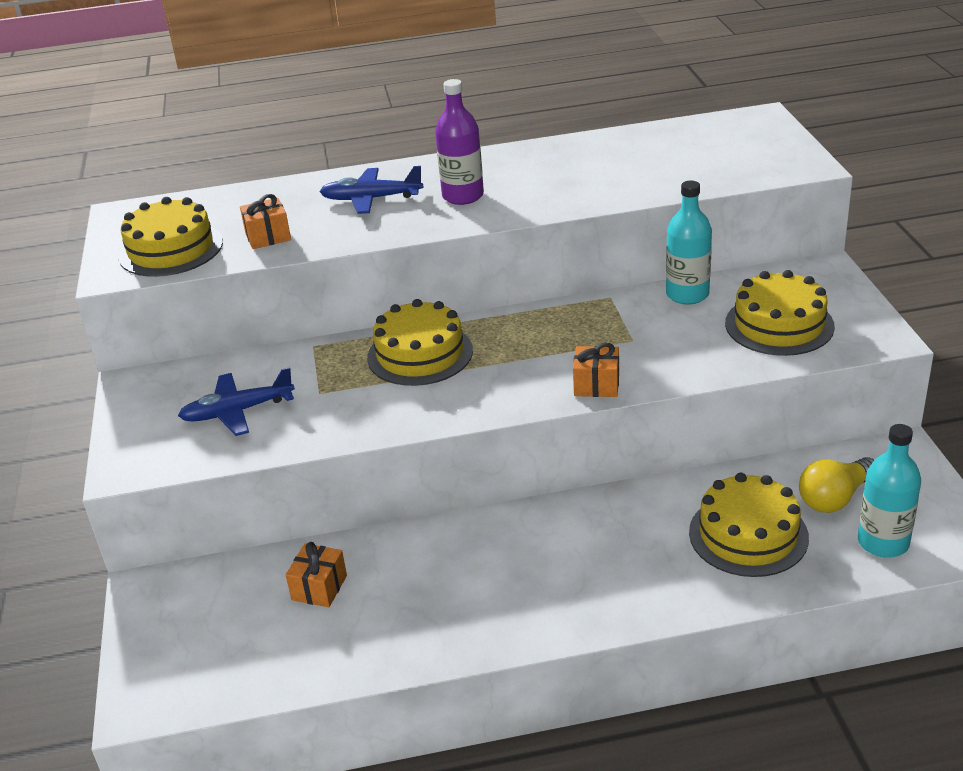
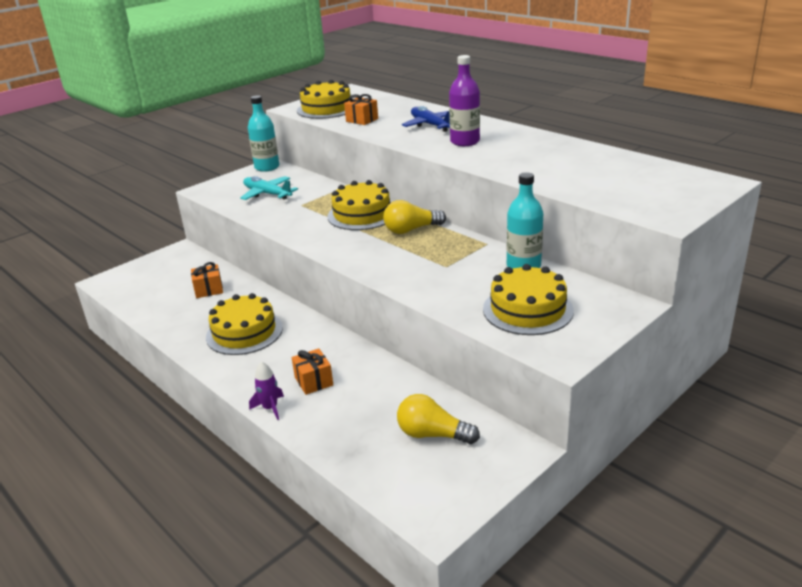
camera: 55 degrees right, 5 degrees down
blue plane [178,367,295,436] -> turquoise plane [240,176,298,200]
orange gift [573,343,619,397] -> orange gift moved to [292,349,333,395]
yellow cake [689,473,809,577] -> yellow cake moved to [206,293,283,355]
turquoise bottle [858,424,921,558] -> turquoise bottle moved to [248,95,279,172]
none -> purple rocket [249,362,284,420]
none -> yellow light bulb [383,200,446,234]

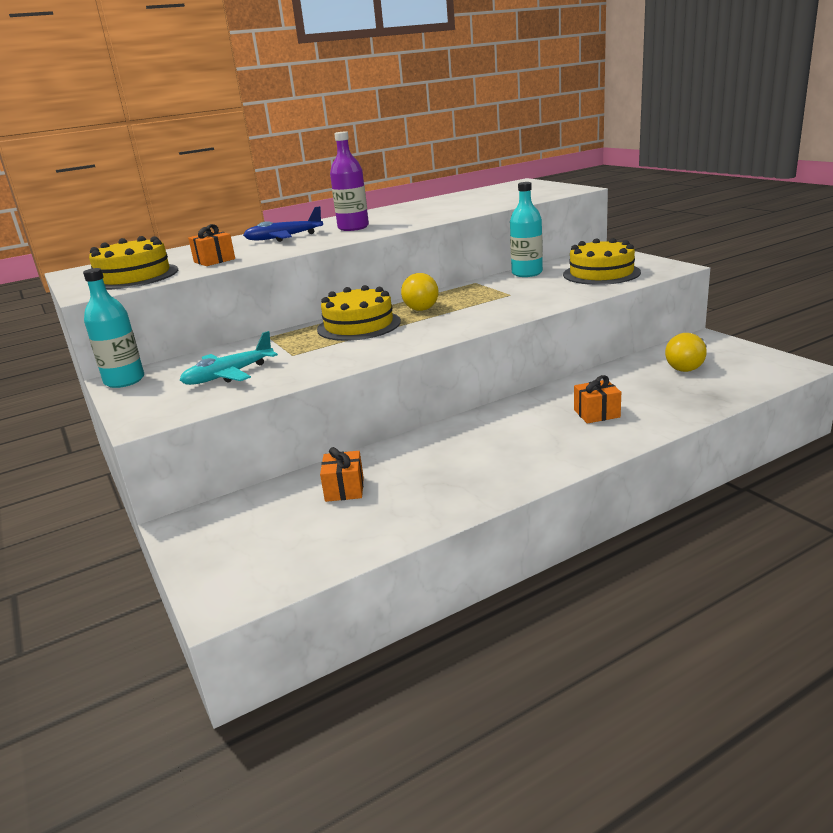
camera: 75 degrees left, 5 degrees down
yellow cake [206,293,283,355] -> none
purple rocket [249,362,284,420] -> none

